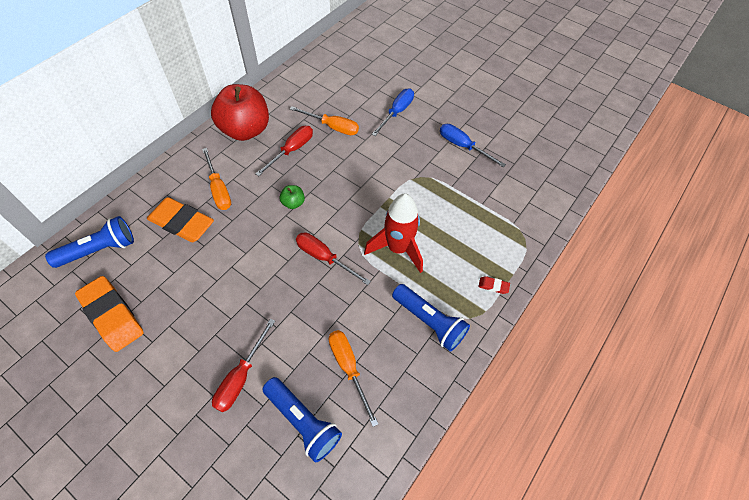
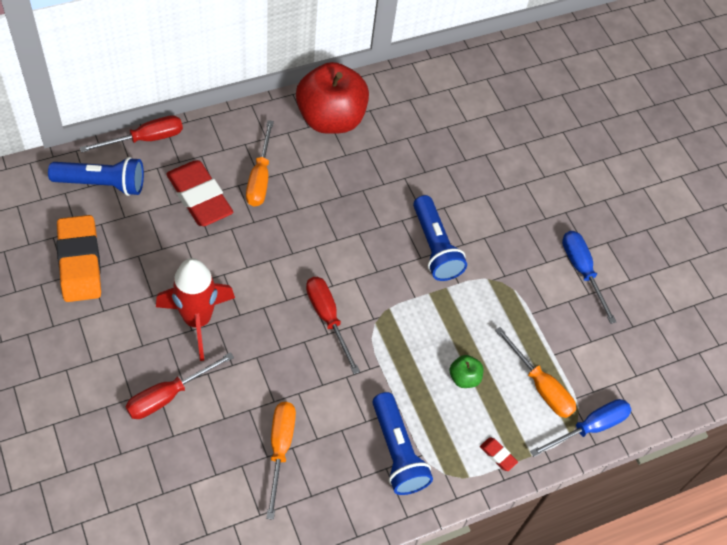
camera: 25 degrees right, 0 degrees up
orange eraser [147,197,214,242] -> red eraser [166,160,233,226]
red screwdriver [255,126,313,176] -> red screwdriver moved to [80,115,183,153]
blue flashlight [262,377,342,463] -> blue flashlight moved to [413,195,467,281]
green apple [280,185,305,209] -> green apple moved to [450,355,483,388]
orange screwdriver [290,106,359,135] -> orange screwdriver moved to [495,327,576,418]
red rocket [364,194,423,273] -> red rocket moved to [156,258,235,361]
blue screwdriver [371,89,414,136] -> blue screwdriver moved to [530,399,631,457]

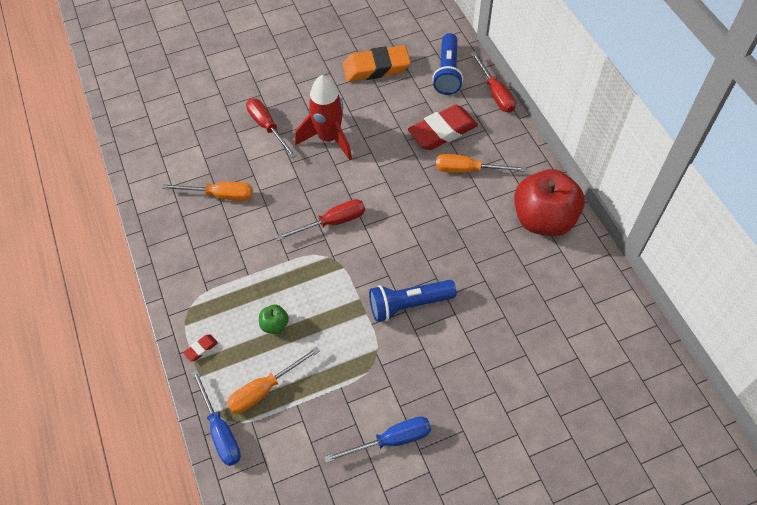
camera: 100 degrees right, 0 degrees up
blue flashlight [372,392,433,495] -> none

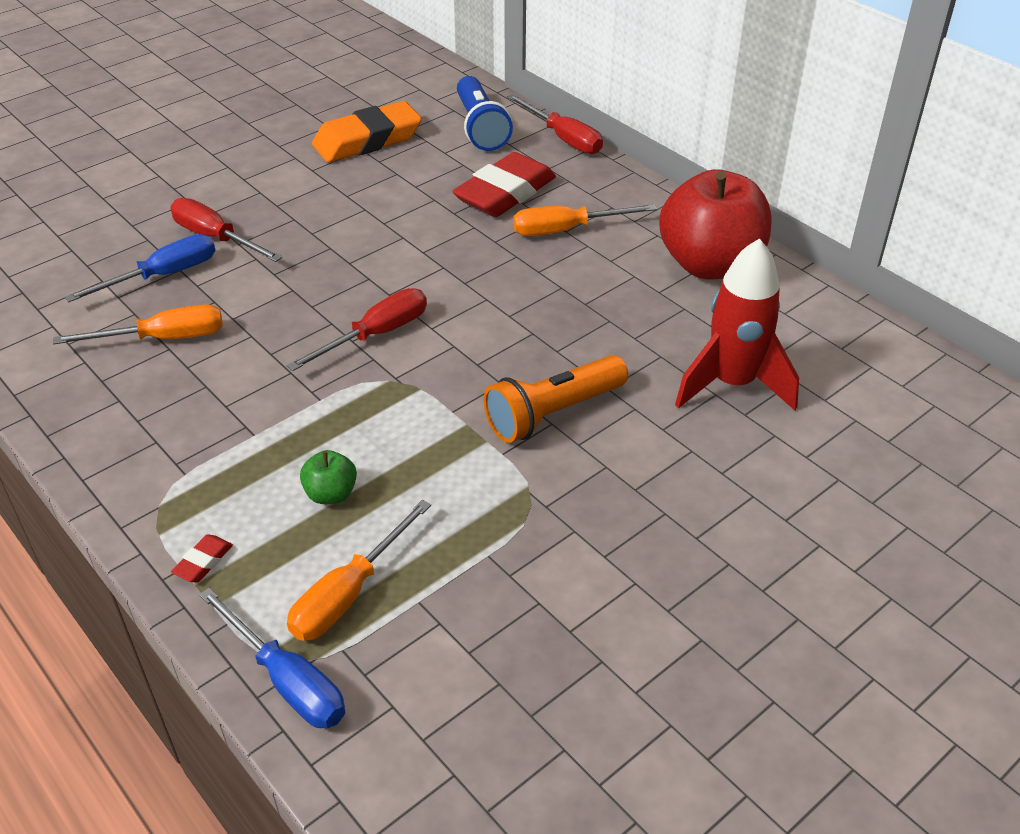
camera: 20 degrees left, 15 degrees down
red rocket [295,75,352,160] -> red rocket moved to [675,238,799,410]
blue screwdriver [324,417,431,463] -> blue screwdriver moved to [65,234,215,302]
blue flashlight [369,280,457,322] -> orange flashlight [484,355,628,443]

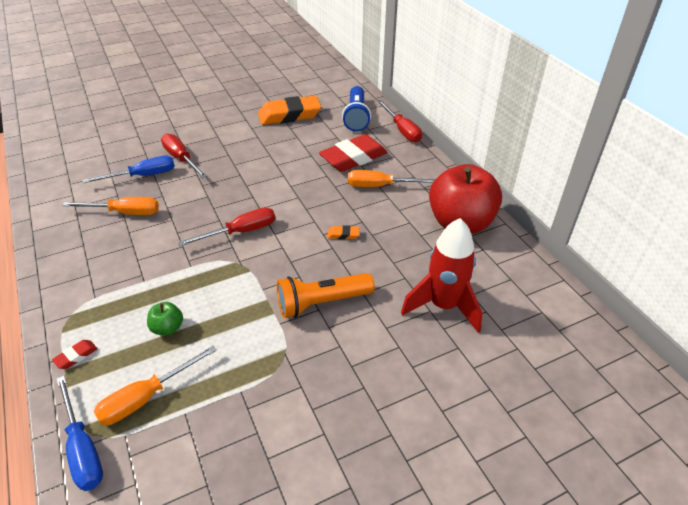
camera: 15 degrees right, 0 degrees up
none -> orange eraser [327,225,360,240]

